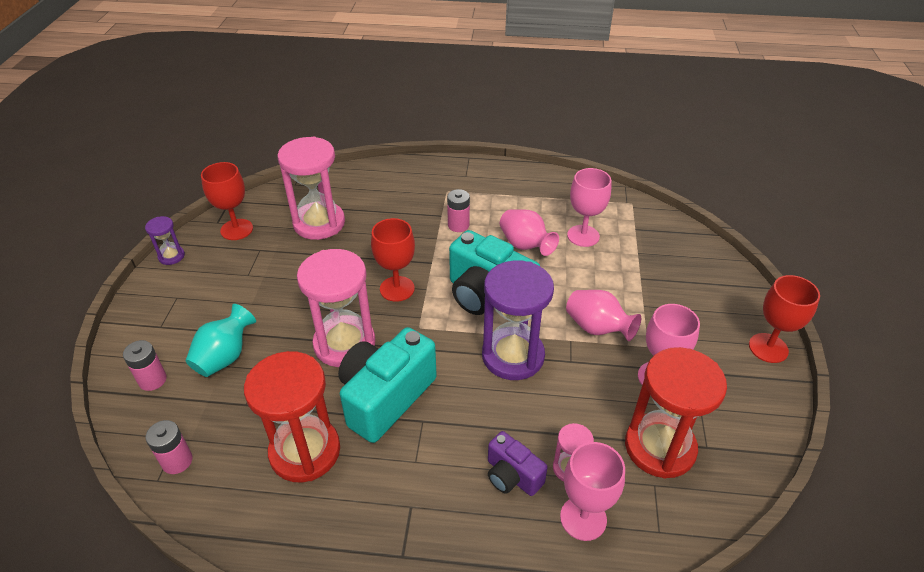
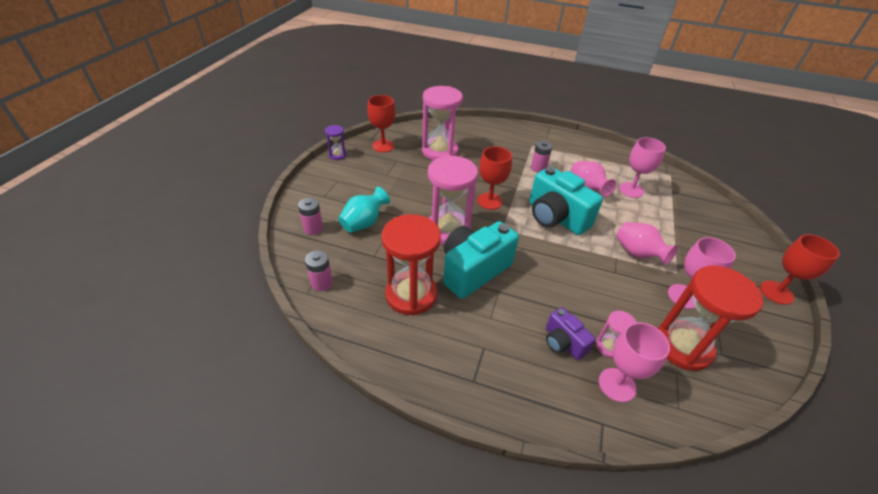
camera: 10 degrees right, 0 degrees up
purple hourglass [482,260,554,380] -> none

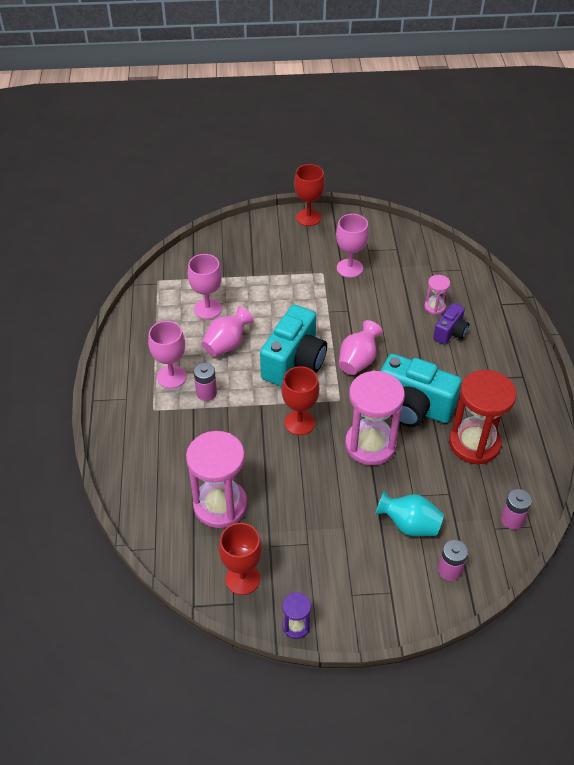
camera: 110 degrees left, 5 degrees up
pink goblet [599,322,670,402] -> pink goblet moved to [148,321,187,388]
pink vase [616,222,678,265] -> pink vase moved to [339,320,383,375]
red hourglass [658,265,763,371] -> none

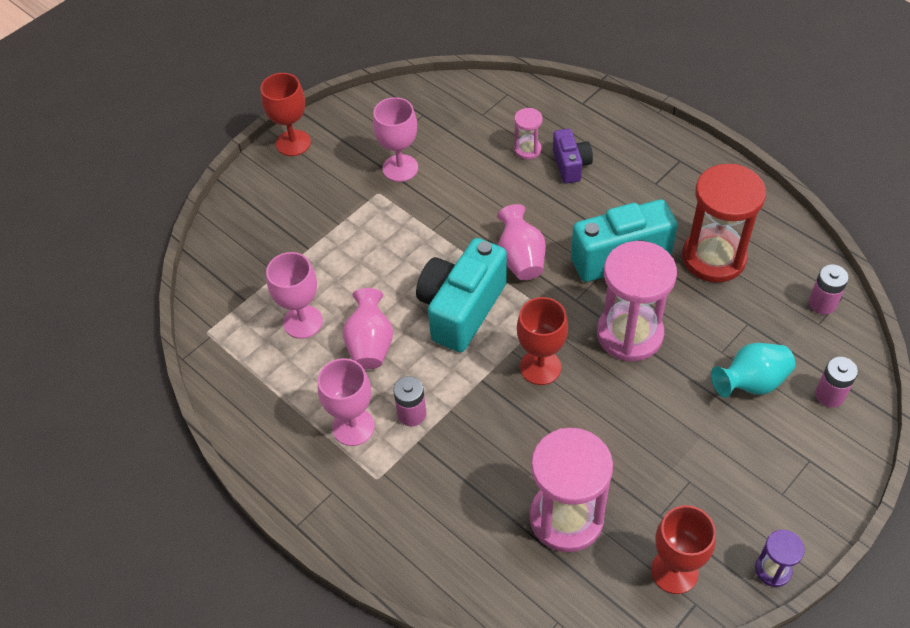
camera: 40 degrees left, 5 degrees up
turquoise camera [260,305,327,386] -> turquoise camera turned 135 degrees counterclockwise [416,238,507,352]

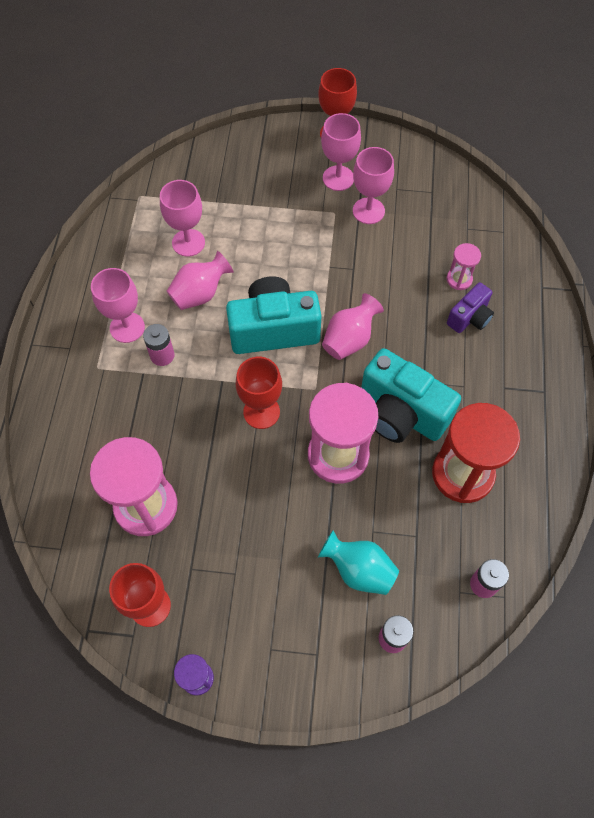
camera: 50 degrees right, 10 degrees up
none -> pink goblet [321,113,361,191]

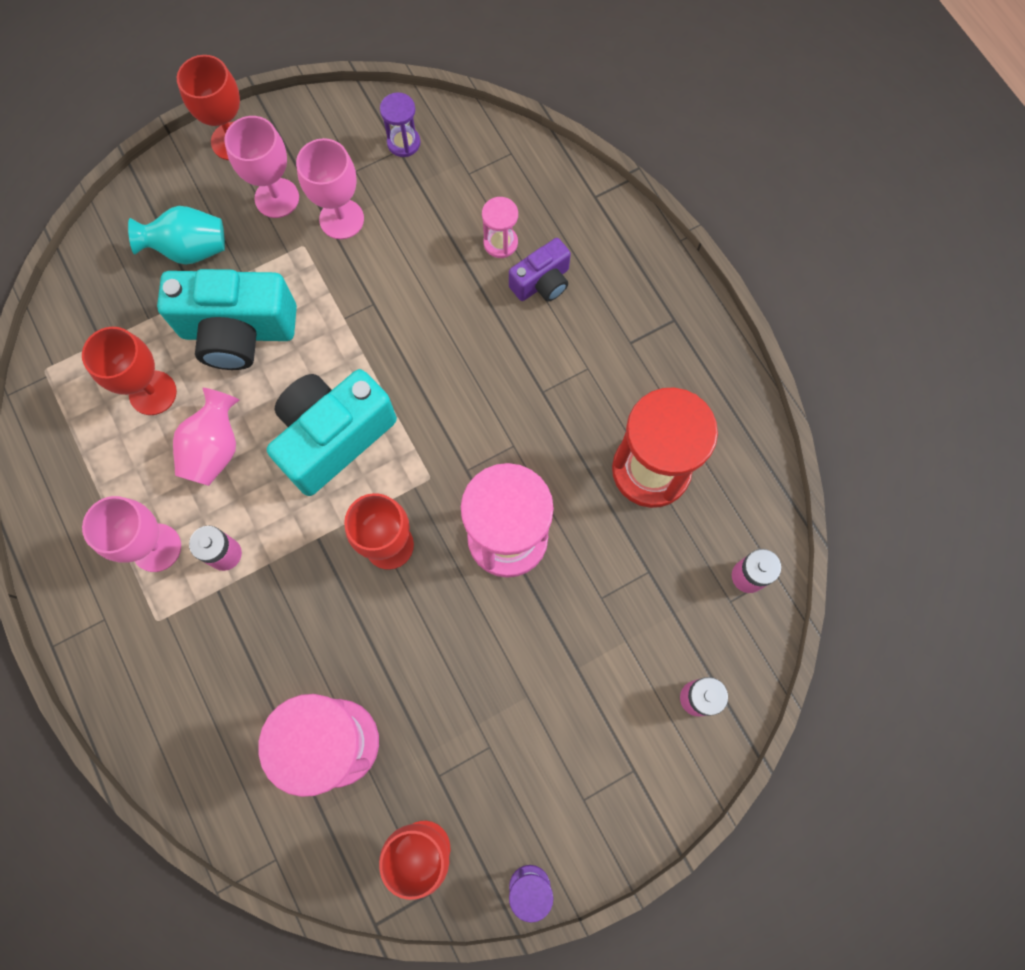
camera: 35 degrees left, 10 degrees up
pink goblet [160,180,205,257] -> red goblet [82,327,177,415]
turquoise vase [318,530,399,595] -> turquoise vase moved to [128,206,225,265]
pink vase [322,293,384,360] -> none
turquoise camera [361,348,461,443] -> turquoise camera moved to [157,269,297,370]
purple camera [447,282,494,333] -> purple camera turned 45 degrees clockwise [509,238,571,302]
none -> purple hourglass [380,93,421,157]

